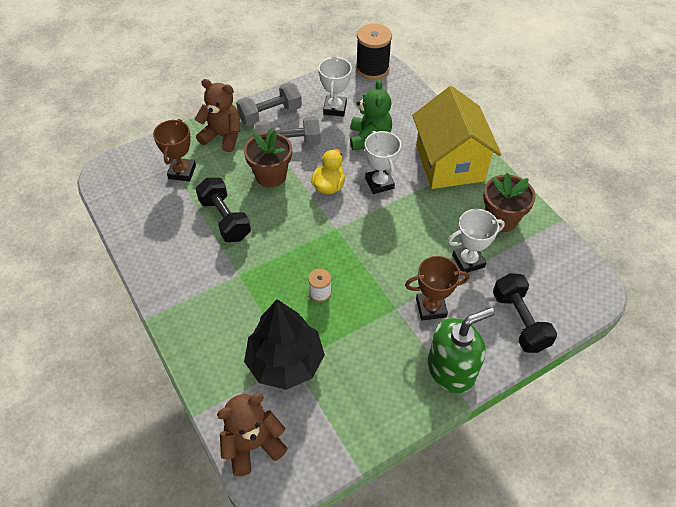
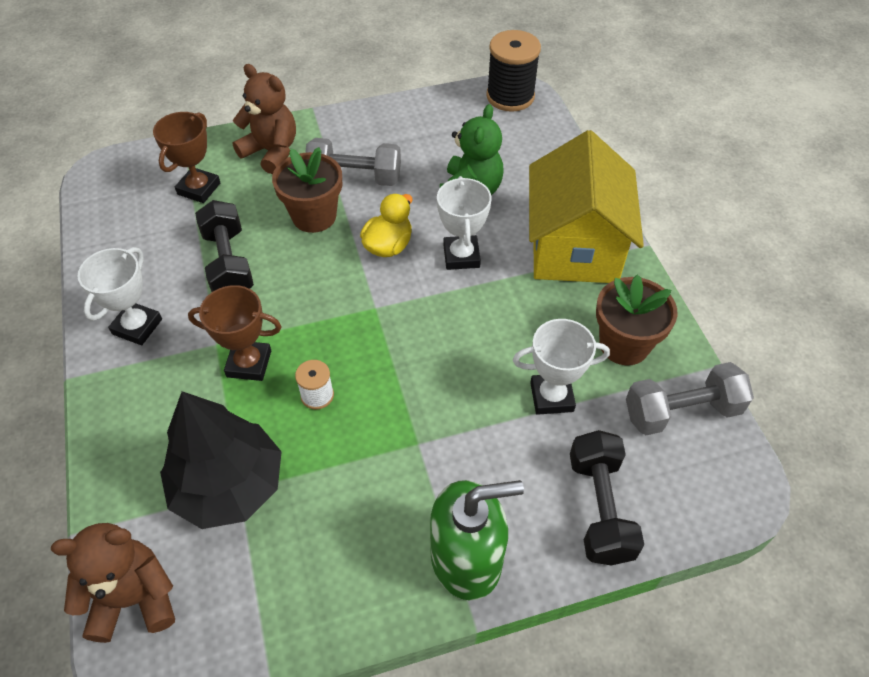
camera: 15 degrees right, 0 degrees up
grey dumbbell [236,82,302,126] -> grey dumbbell moved to [626,362,754,435]
white trophy [319,57,352,117] -> white trophy moved to [77,247,162,345]
brown trophy [405,256,469,320] -> brown trophy moved to [188,285,282,381]

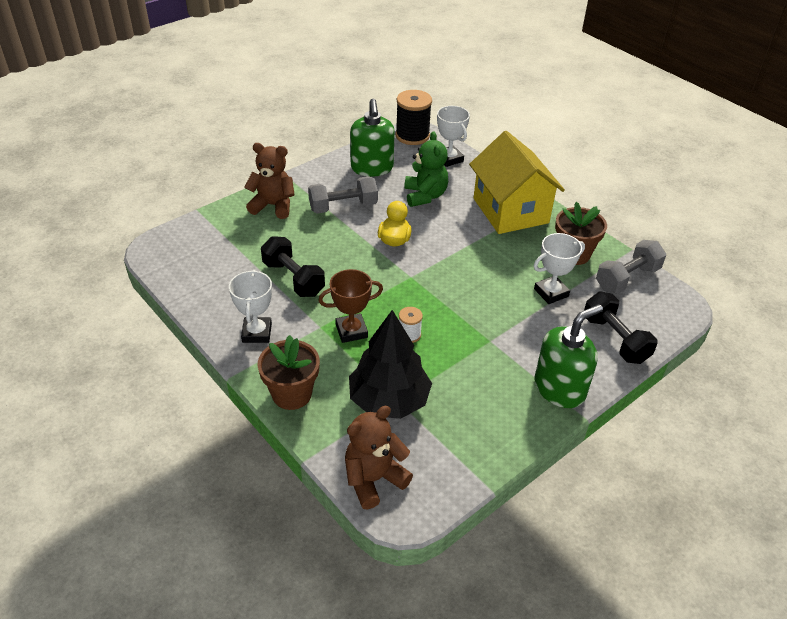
camera: 25 degrees left, 10 degrees down
brown trophy [153,112,220,203] -> none
brown flower pot [272,147,342,233] -> brown flower pot moved to [258,335,320,410]
white trophy [437,176,491,270] -> white trophy moved to [437,106,470,167]
none -> green soap dispenser [350,99,395,177]

